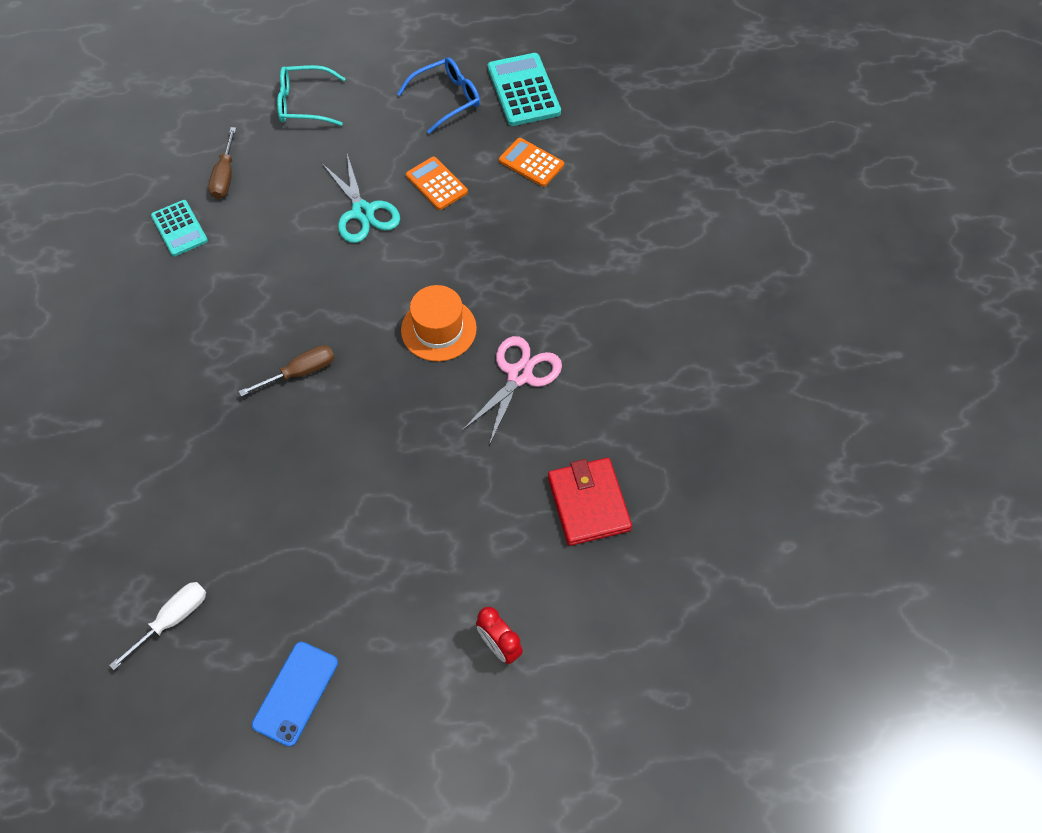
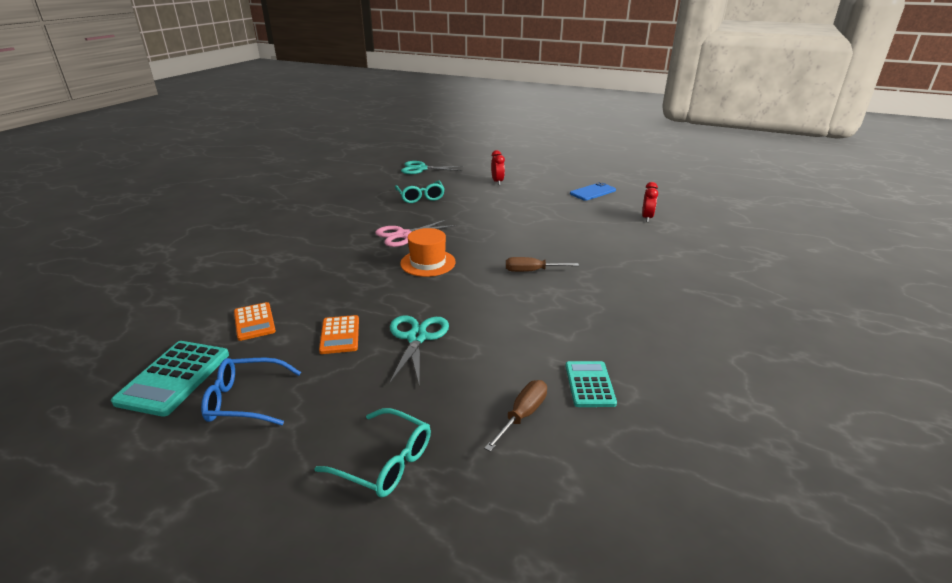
camera: 150 degrees left, 30 degrees down
white screwdriver [109,582,206,670] -> red clock [642,182,658,222]
red wallet [548,458,632,546] -> turquoise glasses [395,181,445,203]
none -> turquoise scissors [401,161,464,174]

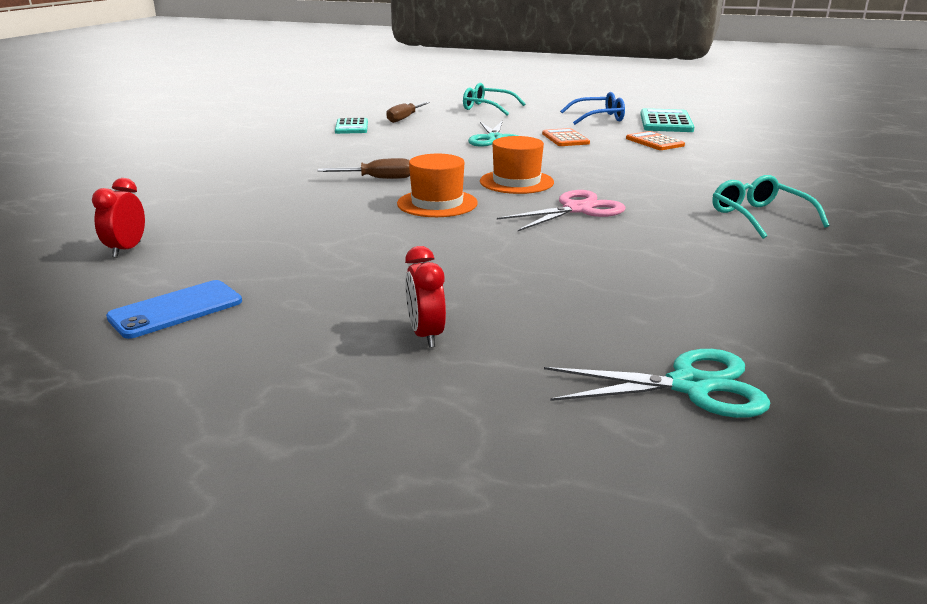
camera: 175 degrees right, 5 degrees down
turquoise glasses [395,181,445,203] -> turquoise glasses moved to [712,175,829,239]
none -> orange hat [397,154,478,217]

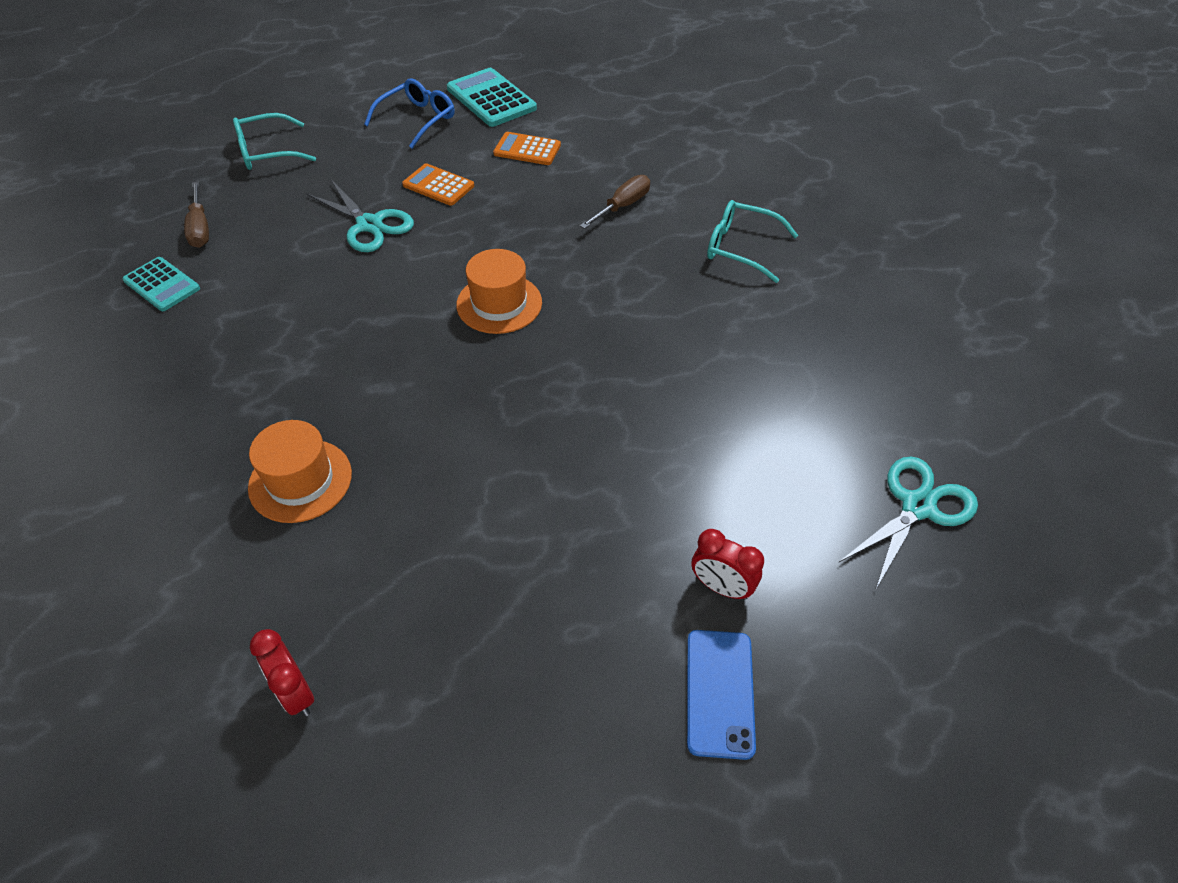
camera: 45 degrees left, 25 degrees up
blue phone [106,280,242,339] -> blue phone moved to [687,630,756,760]
brown screwdriver [318,158,410,179] -> brown screwdriver moved to [580,175,650,229]
orange hat [397,154,478,217] -> orange hat moved to [248,420,352,523]
pink scissors [497,190,626,231] -> none

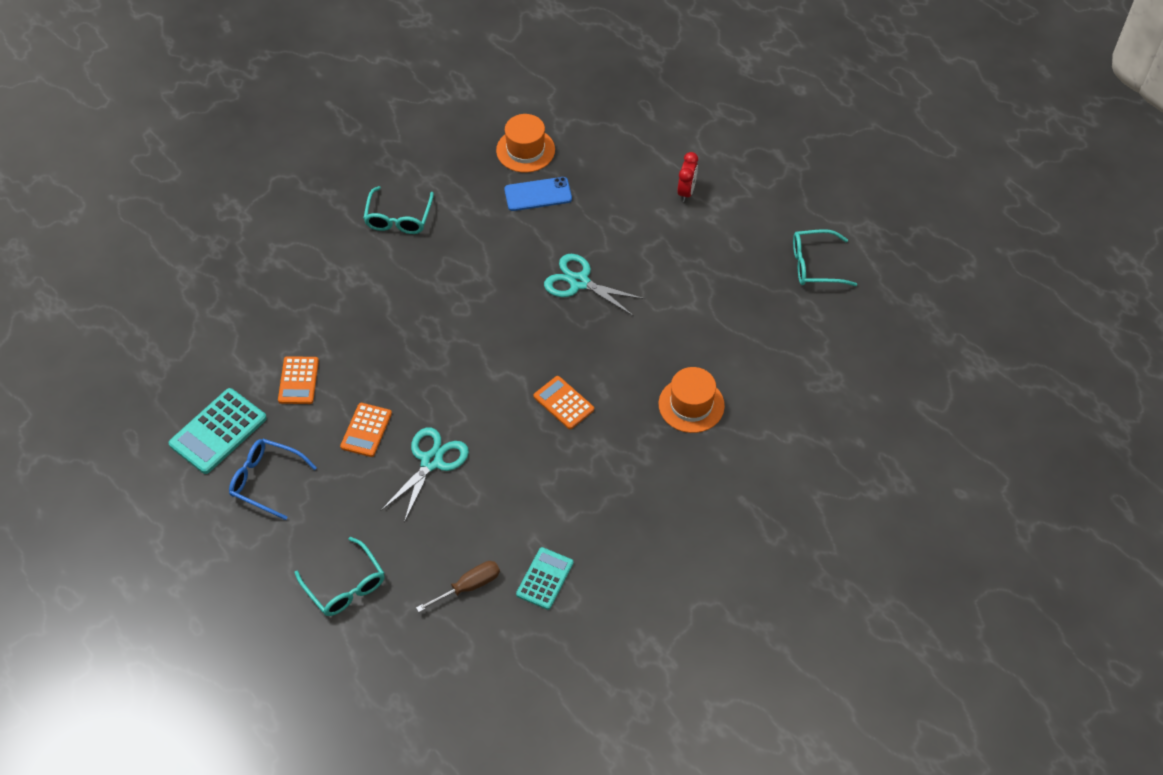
camera: 105 degrees left, 5 degrees up
red clock [250,629,314,716] -> none
orange hat [456,249,542,334] -> orange hat moved to [496,114,555,173]
brown screwdriver [580,175,650,229] -> none
blue phone [687,630,756,760] -> blue phone moved to [504,177,572,211]
turquoise scissors [839,456,978,588] -> turquoise scissors moved to [544,254,645,316]
none -> orange calculator [533,376,594,429]
none -> turquoise glasses [793,229,857,286]

